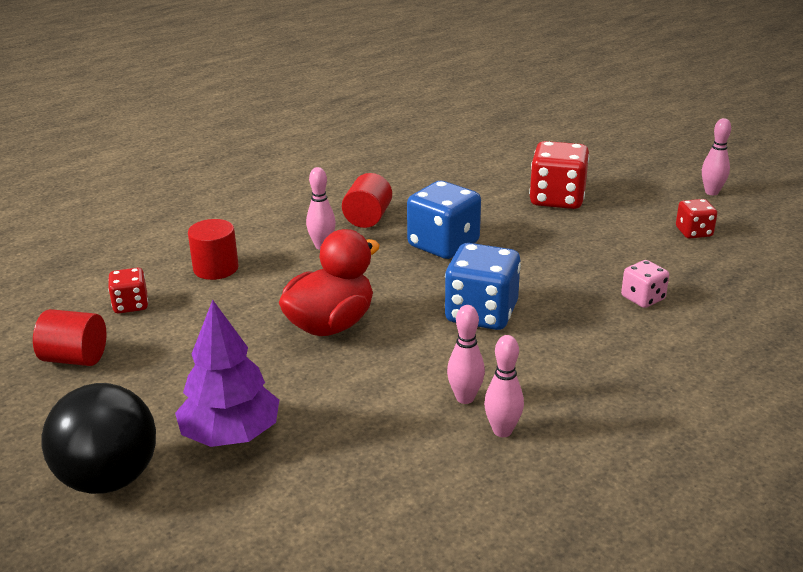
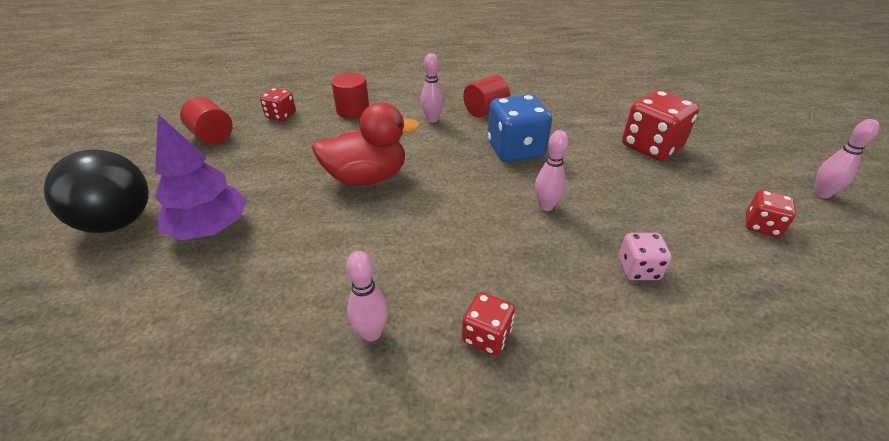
camera: 35 degrees right, 10 degrees up
blue dice [444,243,521,330] -> none
pink bowling pin [447,305,485,404] -> pink bowling pin moved to [535,130,568,211]
none -> red dice [462,292,515,355]

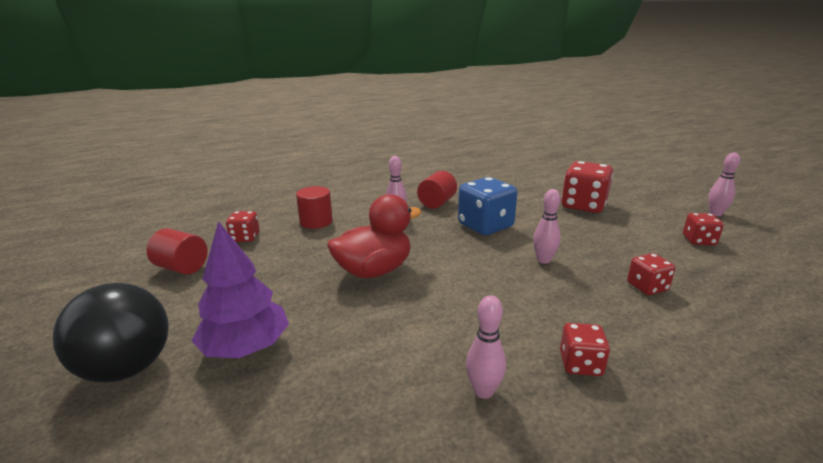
camera: 20 degrees left, 15 degrees down
pink dice [619,233,672,280] -> red dice [627,253,675,295]

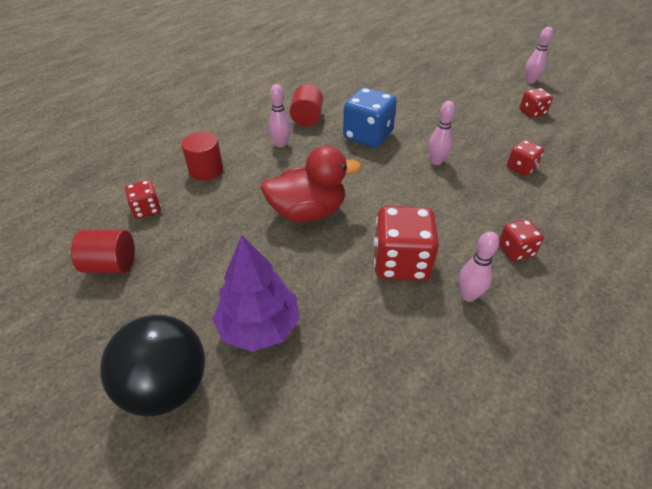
camera: 25 degrees left, 20 degrees up
red duck [327,194,421,278] -> red duck turned 45 degrees clockwise [261,145,361,222]
red dice [561,161,613,213] -> red dice moved to [374,206,439,281]

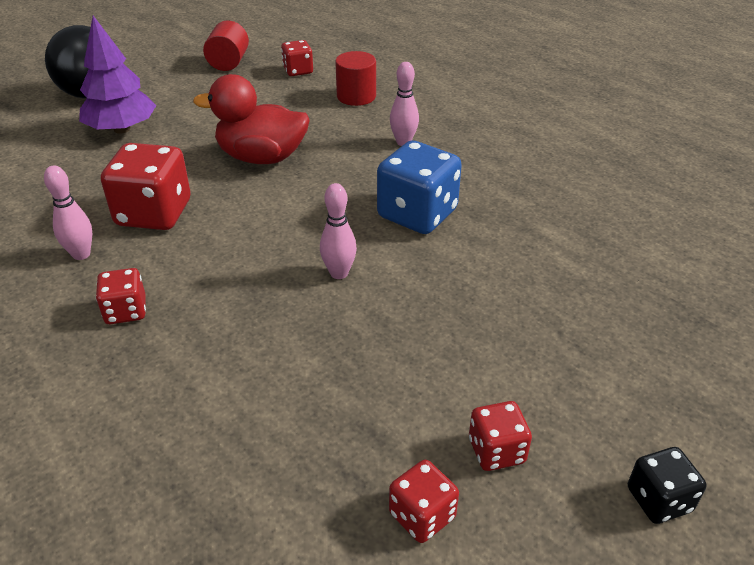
camera: 95 degrees right, 5 degrees down
red duck [261,145,361,222] -> red duck turned 105 degrees clockwise [193,74,310,164]
red cylinder [290,84,323,127] -> none
red dice [507,140,544,176] -> red dice moved to [389,460,459,543]
pink bowling pin [526,27,553,84] -> black dice [628,447,706,524]

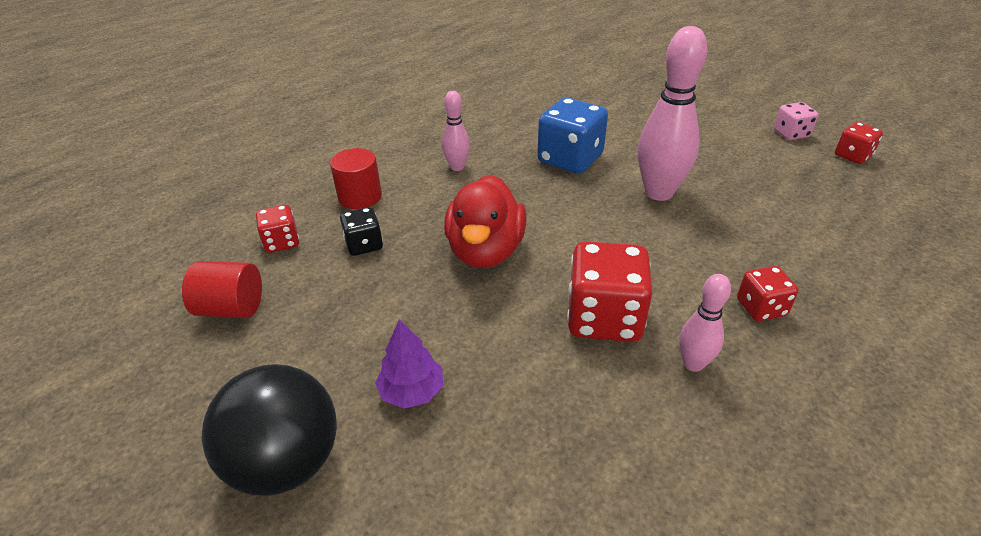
camera: 90 degrees left, 0 degrees up
purple tree [79,16,157,134] -> purple tree [375,319,443,409], size x0.61
pink bowling pin [320,183,357,279] -> pink bowling pin [638,26,707,201], size x1.89
red dice [469,401,532,471] -> pink dice [774,102,818,140]
black dice [628,447,706,524] -> black dice moved to [340,207,383,256]

